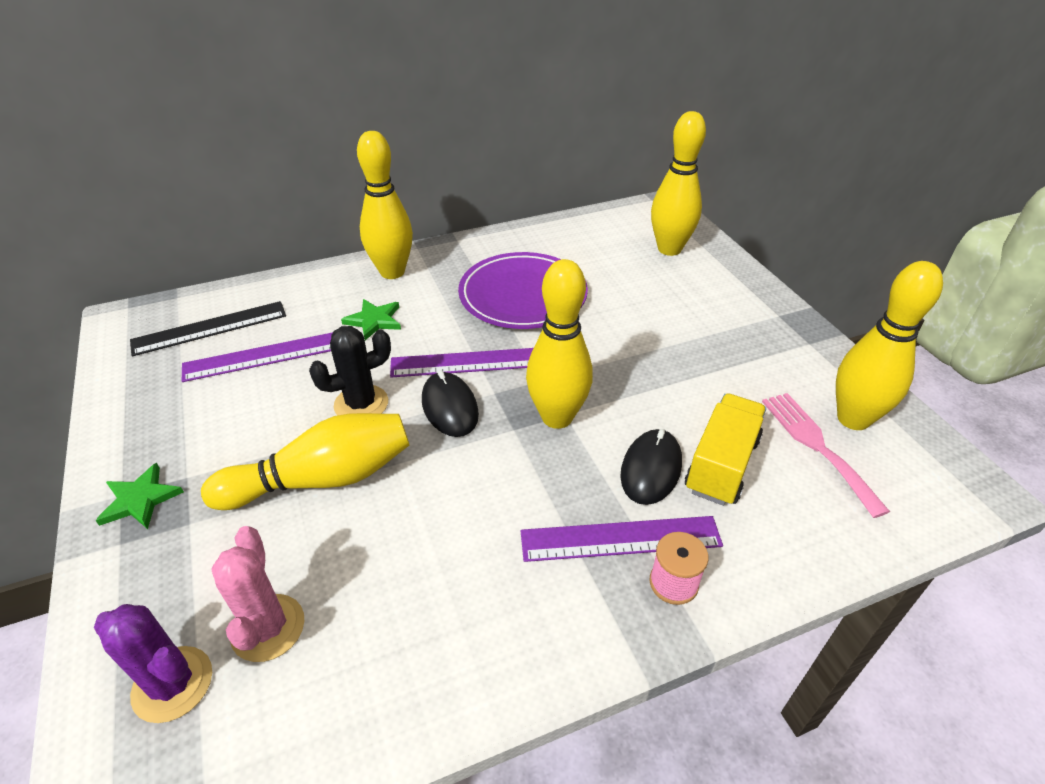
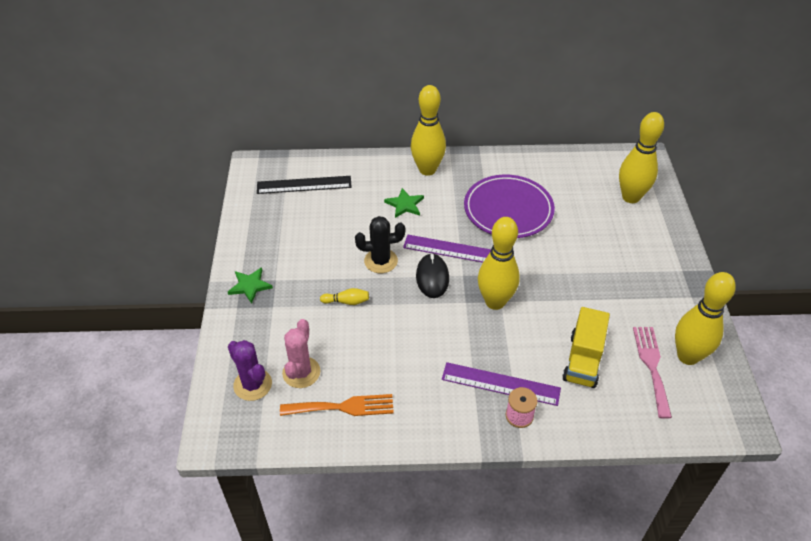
camera: 20 degrees right, 5 degrees up
purple ruler [182,332,333,382] -> none
yellow bowling pin [201,413,409,510] -> yellow bowling pin [320,288,369,305], size x0.42
black mouse [620,429,682,505] -> none
yellow truck [685,393,766,506] -> yellow truck turned 150 degrees clockwise [562,307,610,388]
none -> orange fork [280,394,394,416]

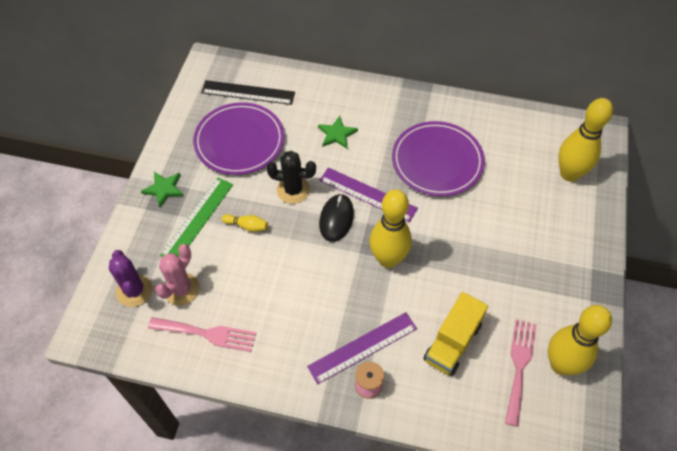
camera: 15 degrees right, 10 degrees up
orange fork [280,394,394,416] -> pink fork [148,317,256,352]
yellow bowling pin [411,85,446,176] -> none
purple ruler [442,362,561,406] -> purple ruler turned 60 degrees counterclockwise [307,312,417,384]
none -> green ruler [160,178,233,257]
none -> purple plate [193,102,284,175]

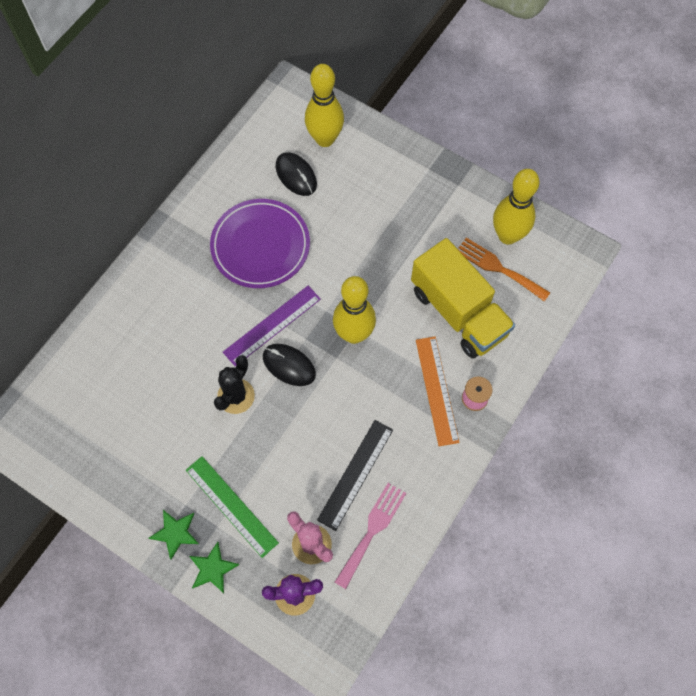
camera: 70 degrees left, 10 degrees up
purple plate [193,102,284,175] -> none
black ruler [201,80,295,105] -> black ruler moved to [317,420,393,531]
yellow bowling pin [222,214,268,232] -> none
purple ruler [307,312,417,384] -> orange ruler [416,337,460,446]
green star [318,116,358,149] -> green star moved to [189,542,239,593]
yellow truck [424,292,488,376] -> yellow truck [411,238,515,358], size x1.53
pink fork [505,319,537,427] -> orange fork [459,238,550,301]
none -> black mouse [276,152,317,196]

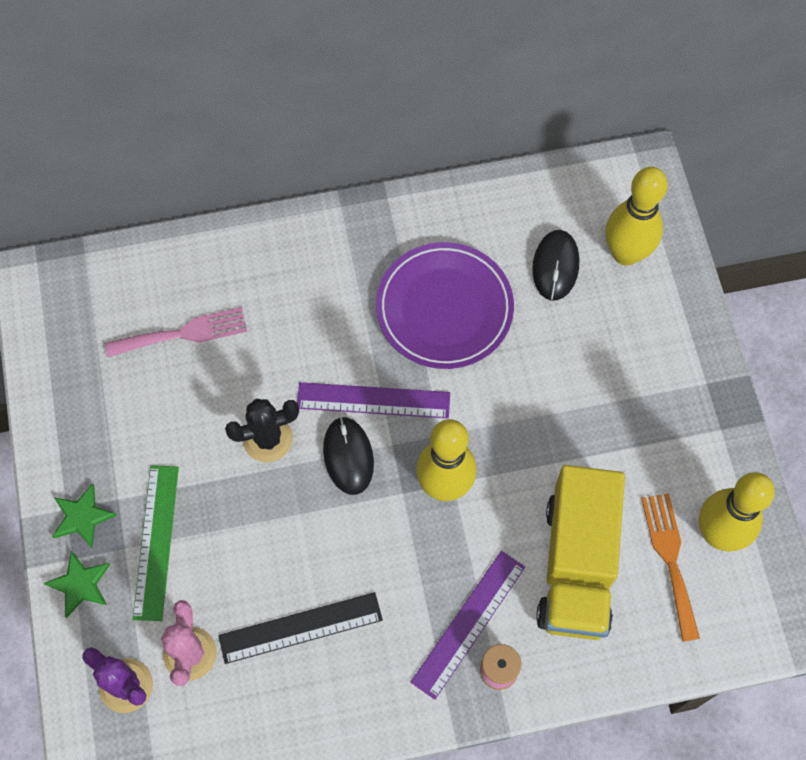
camera: 45 degrees right, 0 degrees up
pink fork [335,483,406,589] -> pink fork moved to [105,307,247,357]
orange ruler [416,337,460,446] -> purple ruler [411,551,525,700]

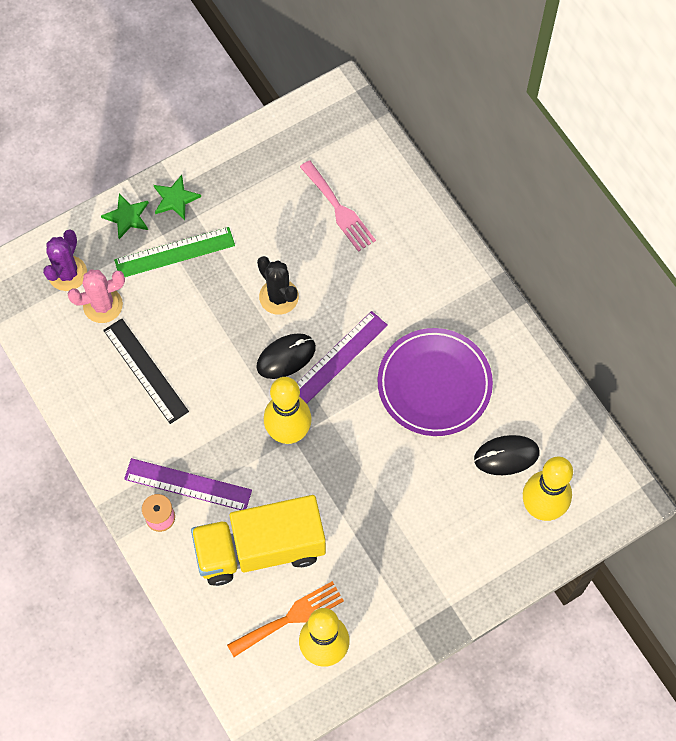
camera: 70 degrees right, 0 degrees up
purple ruler [297,382,450,419] -> purple ruler turned 60 degrees clockwise [297,311,388,403]

